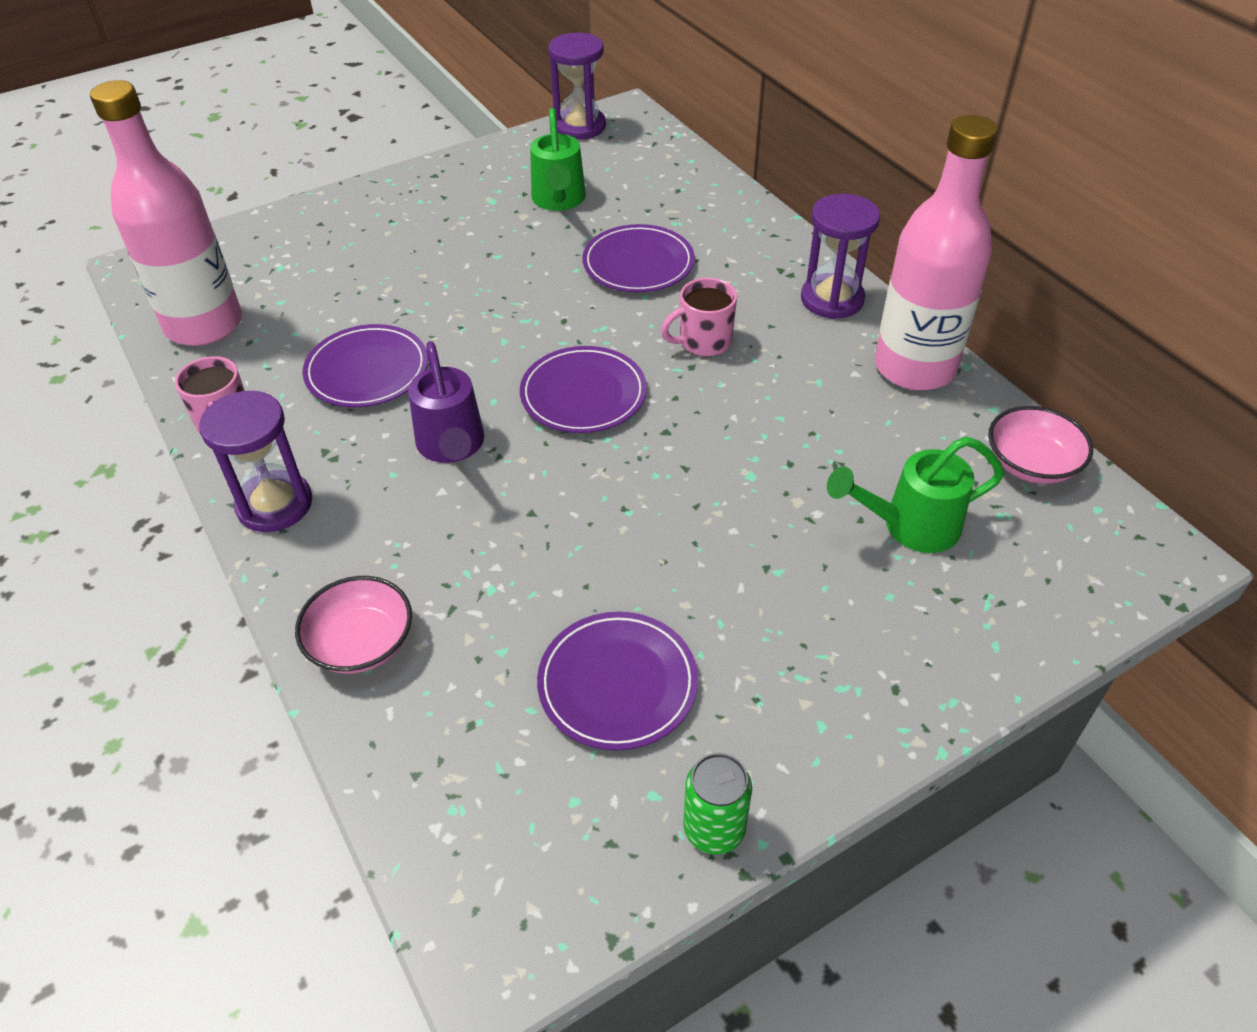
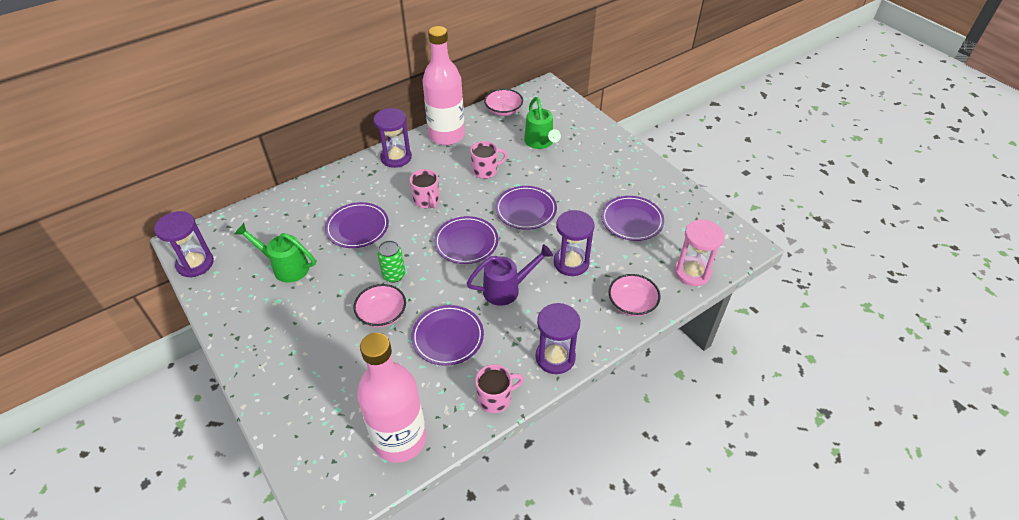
camera: 95 degrees left, 0 degrees up
green watering can [530,108,586,211] -> green watering can turned 150 degrees counterclockwise [234,223,316,283]
green can [683,753,752,854] -> green can moved to [377,240,405,283]
none -> pink bowl [354,284,406,327]
none -> pink mug [471,141,507,179]
none -> purple plate [495,186,557,230]
none -> purple hourglass [554,210,594,276]
none -> pink hourglass [674,220,725,286]

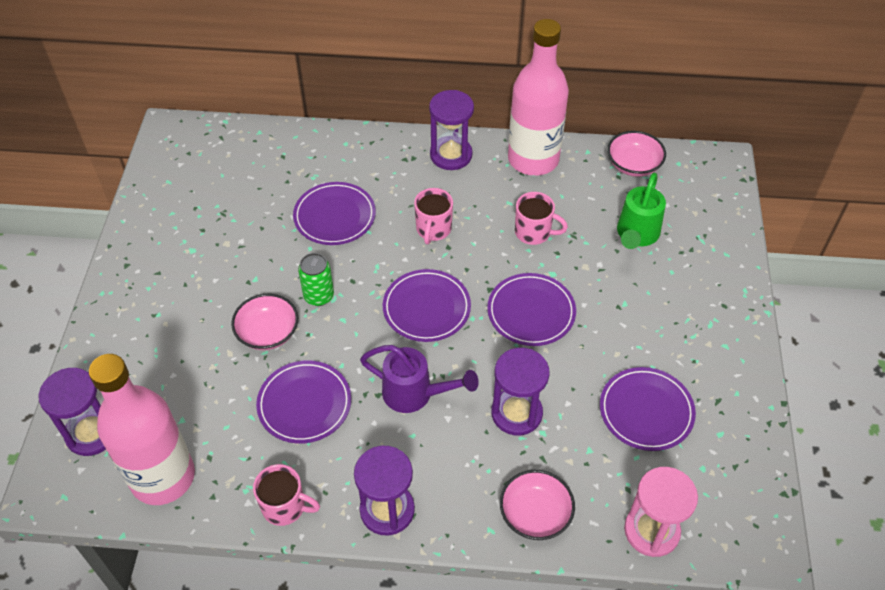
camera: 40 degrees right, 5 degrees up
purple hourglass [154,211,214,278] -> purple hourglass moved to [39,368,106,456]
green watering can [234,223,316,283] -> none

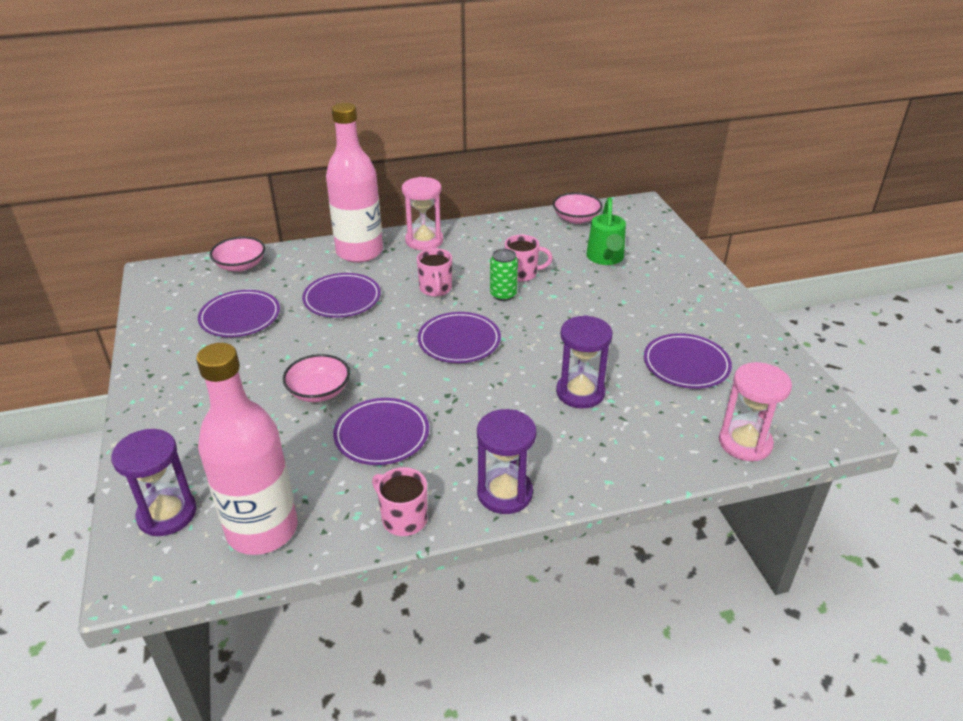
camera: 20 degrees left, 15 degrees down
pink mug [253,464,320,526] -> pink mug turned 135 degrees counterclockwise [372,467,428,536]
green can [298,253,334,306] -> green can moved to [490,248,518,301]
purple watering can [360,345,479,413] -> none
purple hourglass [429,90,474,170] -> pink hourglass [402,177,443,250]
purple plate [487,273,576,346] -> purple plate moved to [198,290,280,337]
pink bowl [500,470,575,540] -> pink bowl moved to [210,237,265,272]
pink bottle [508,19,569,176] -> pink bottle moved to [326,103,383,263]

